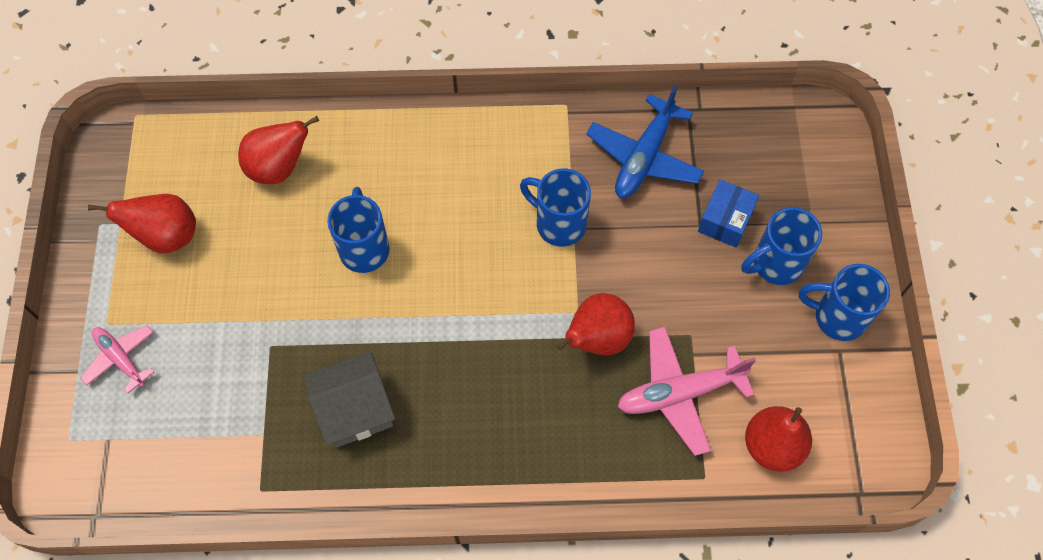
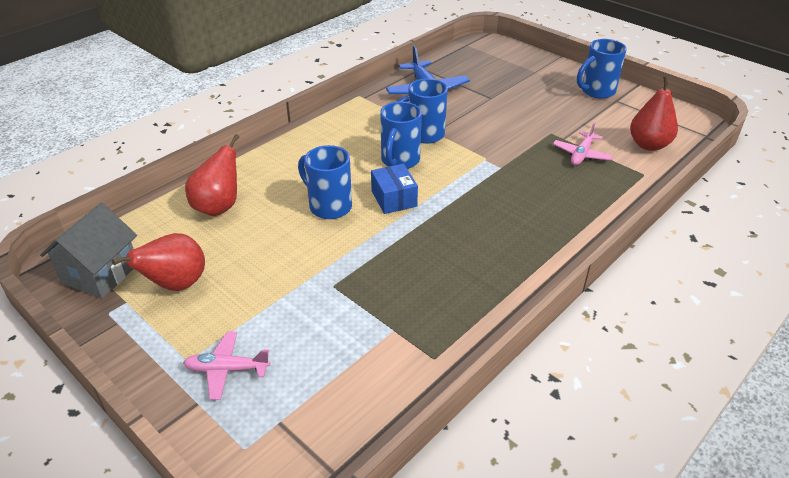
camera: 45 degrees left, 25 degrees down
grey house [304,351,395,448] -> grey house moved to [40,203,137,298]
red pear [556,293,635,355] -> none
pink plane [617,327,756,456] -> pink plane [553,122,613,165], size x0.61
blue box [698,179,759,248] -> blue box moved to [371,164,418,214]
blue mug [741,207,822,285] -> blue mug moved to [380,102,422,169]

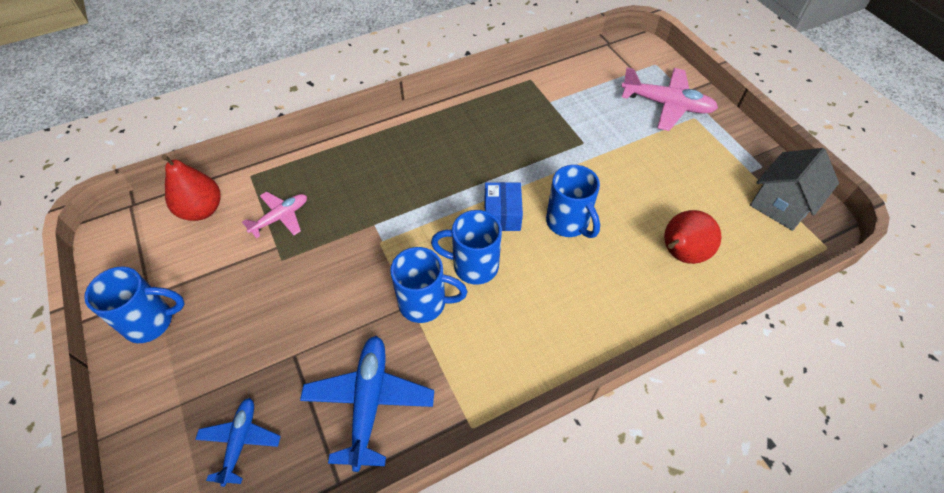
camera: 160 degrees left, 15 degrees up
red pear [112,233,205,291] -> none
pink plane [183,332,270,400] -> pink plane [621,67,718,131], size x1.63
blue mug [380,102,422,169] -> blue mug turned 120 degrees counterclockwise [431,210,502,285]
none -> blue plane [195,398,281,487]

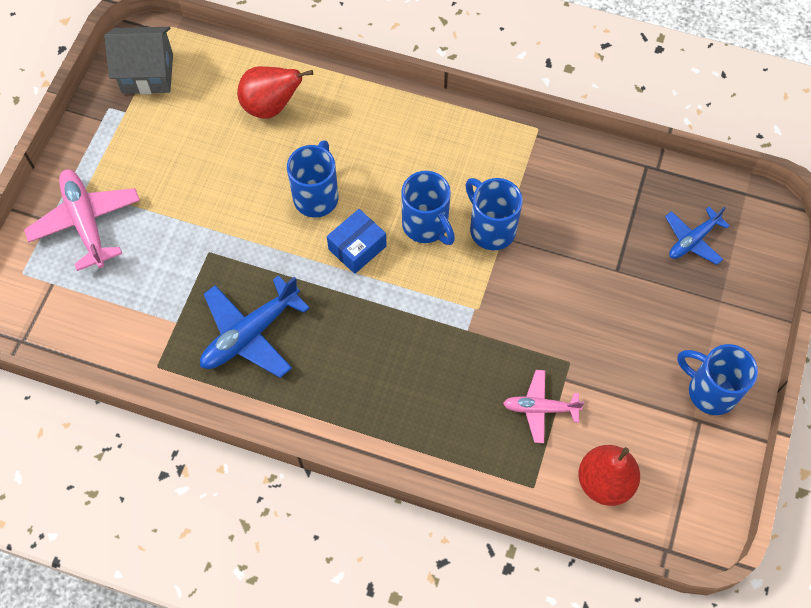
camera: 135 degrees left, 10 degrees up
blue plane [300,336,434,472] -> blue plane moved to [200,275,310,378]

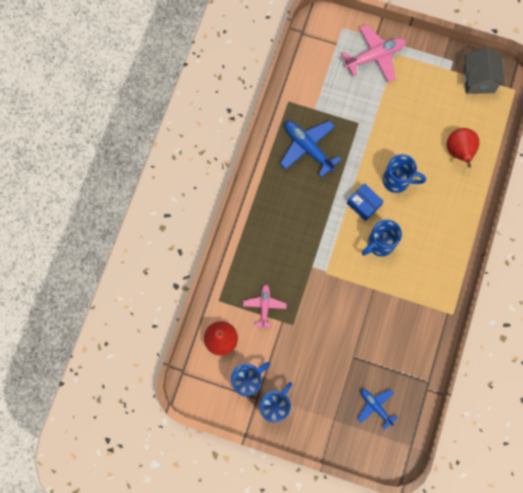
camera: 90 degrees right, 10 degrees up
blue mug [466,178,523,250] -> blue mug moved to [231,362,270,397]

